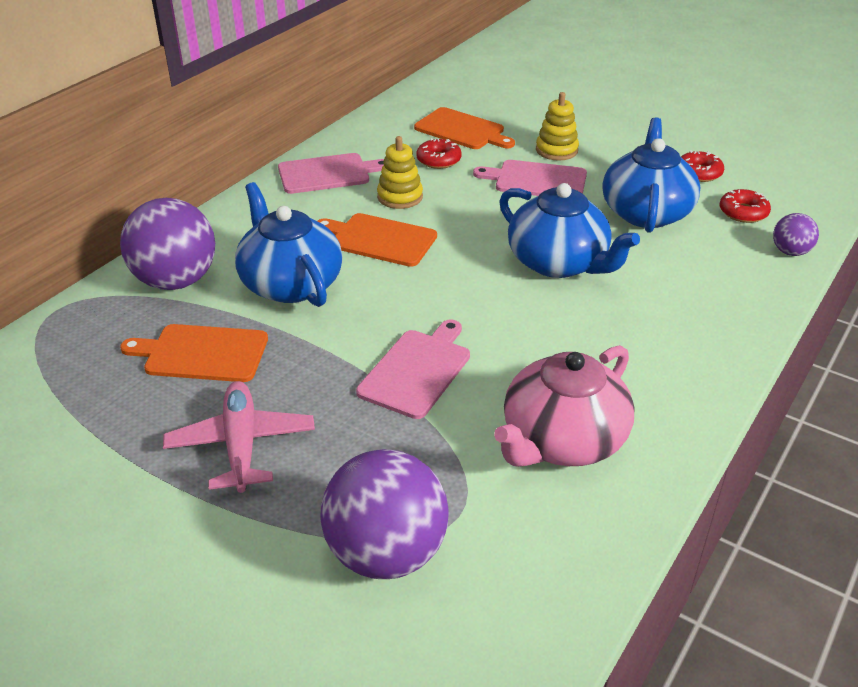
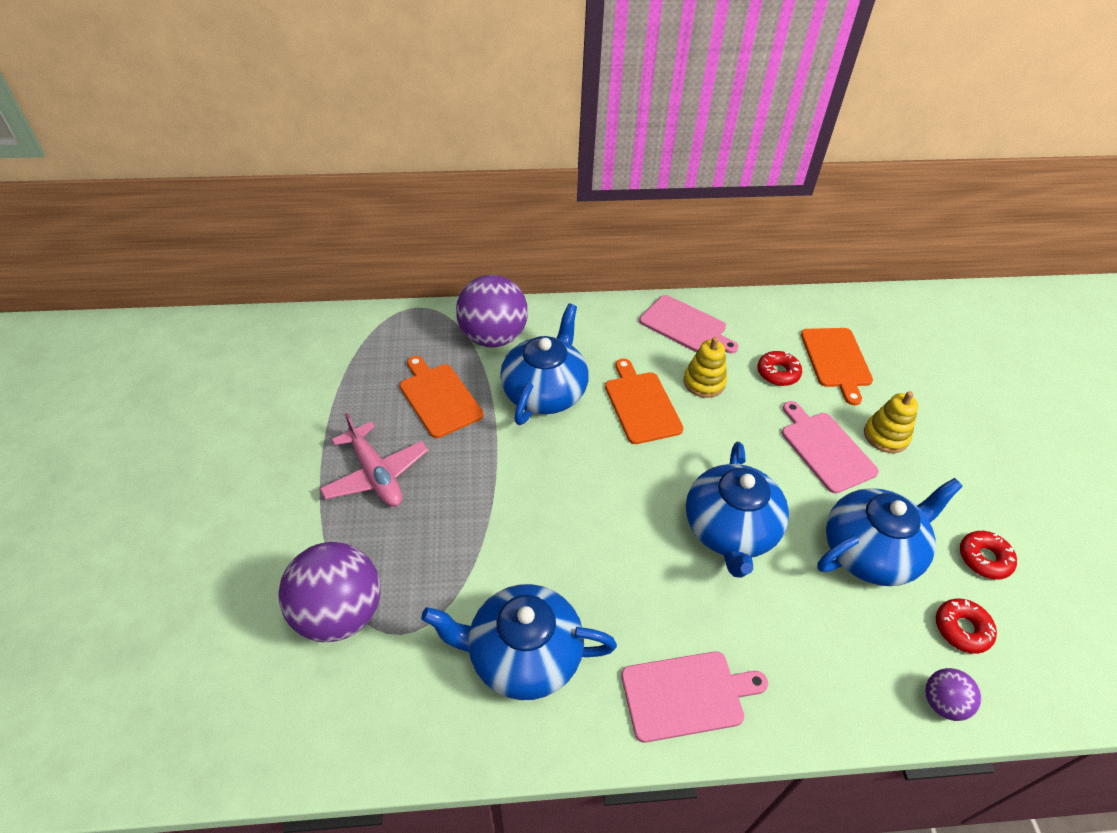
camera: 50 degrees right, 10 degrees up
pink plane [163,381,315,493] -> pink plane turned 105 degrees clockwise [319,413,428,507]
pink cutting board [356,319,470,419] -> pink cutting board moved to [621,651,768,743]
pink teapot [494,345,635,467] -> blue teapot [421,584,617,700]

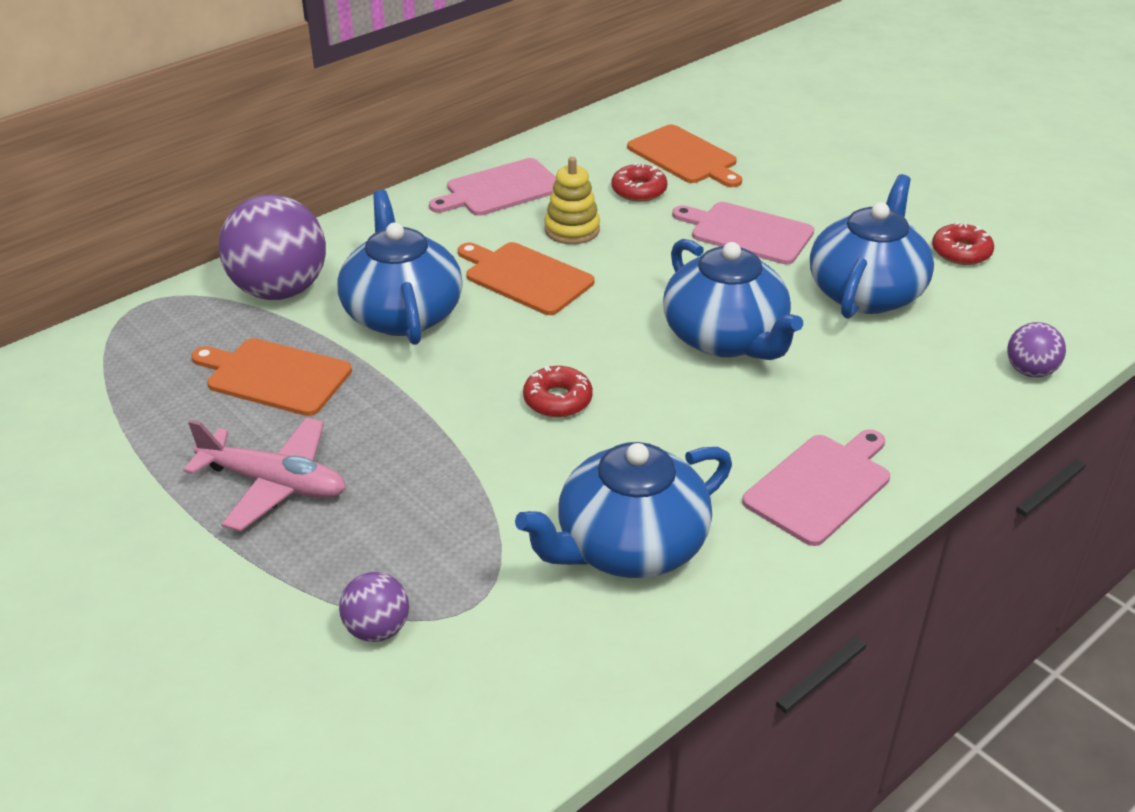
camera: 35 degrees left, 10 degrees down
purple ball [278,542,380,642] -> purple ball [339,572,409,642], size x0.49
pink cutting board [639,295,738,354] -> pink cutting board turned 150 degrees clockwise [429,158,556,216]
yellow stacking toy [864,391,918,453] -> none
red donut [936,599,997,654] -> red donut moved to [523,366,593,418]

